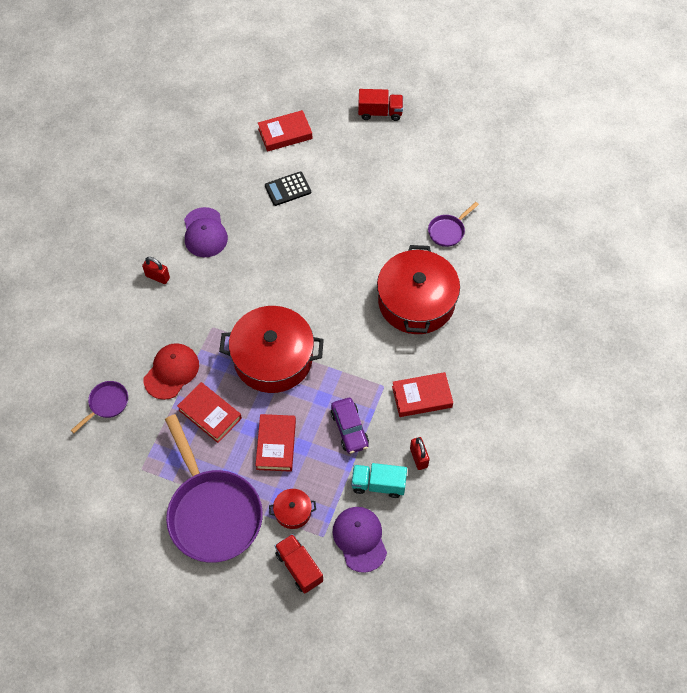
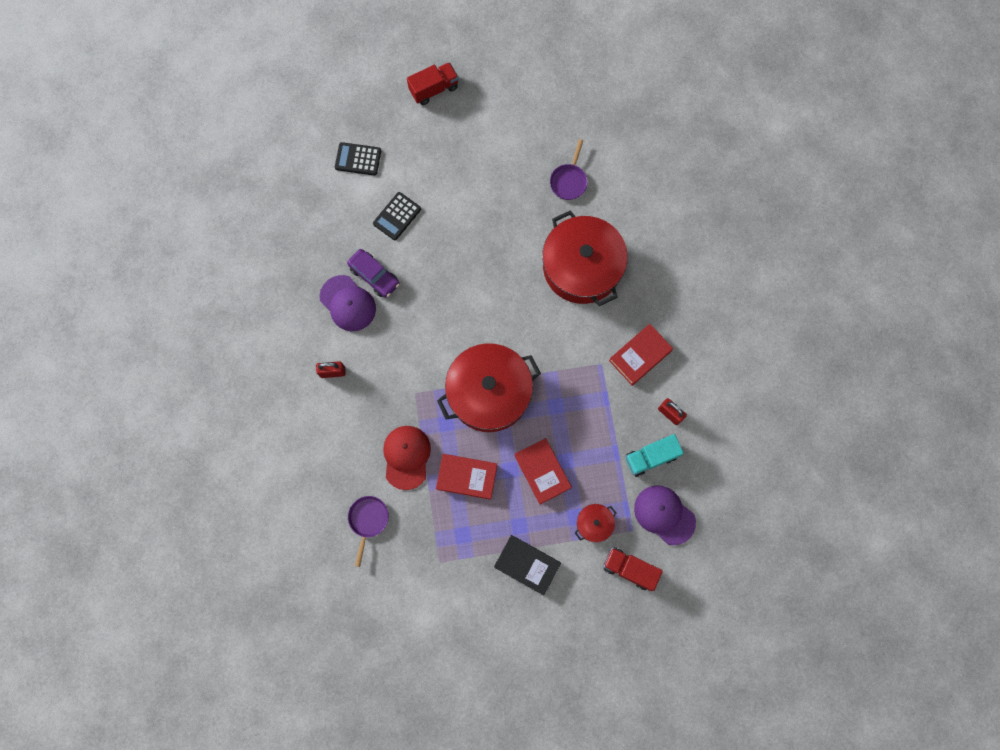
camera: 30 degrees left, 15 degrees up
purple pan [165,414,263,563] -> black book [494,535,561,595]
red book [258,110,313,152] -> black calculator [335,142,381,176]
purple car [331,398,369,454] -> purple car moved to [347,249,400,298]

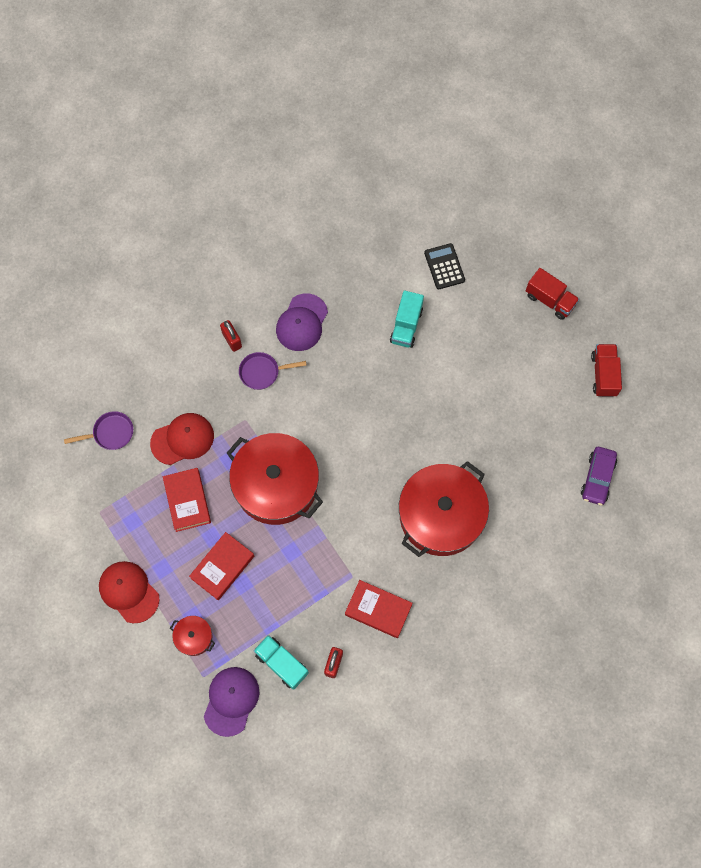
camera: 65 degrees right, 5 degrees down
purple car [347,249,400,298] -> purple car moved to [581,447,617,506]
black calculator [373,192,421,240] -> turquoise truck [390,290,424,348]
black book [494,535,561,595] -> red cap [99,561,159,623]
purple pan [550,139,588,200] -> purple pan moved to [239,352,307,390]
red truck [603,548,663,591] -> red truck moved to [591,344,622,397]

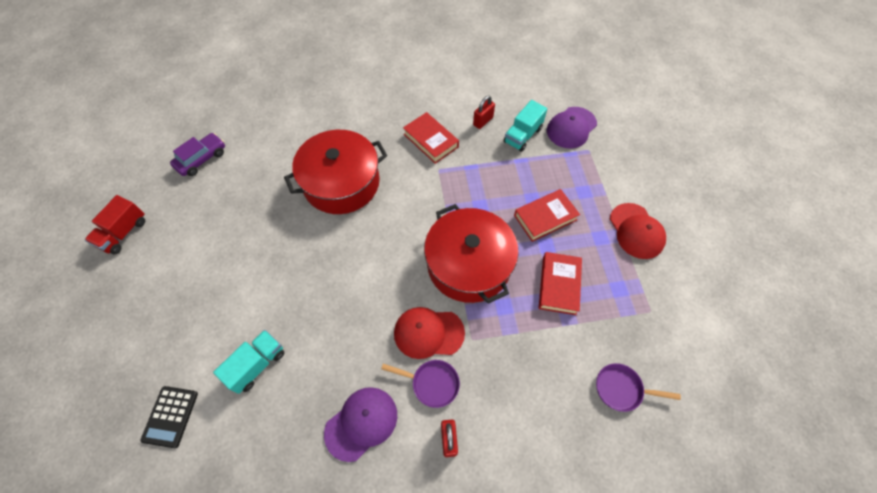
camera: 155 degrees left, 10 degrees down
red cap [150,413,214,465] -> red cap moved to [394,307,465,359]
red pot [170,616,215,656] -> none
turquoise truck [254,635,309,690] -> turquoise truck turned 60 degrees clockwise [504,100,547,152]
red truck [526,268,580,320] -> none

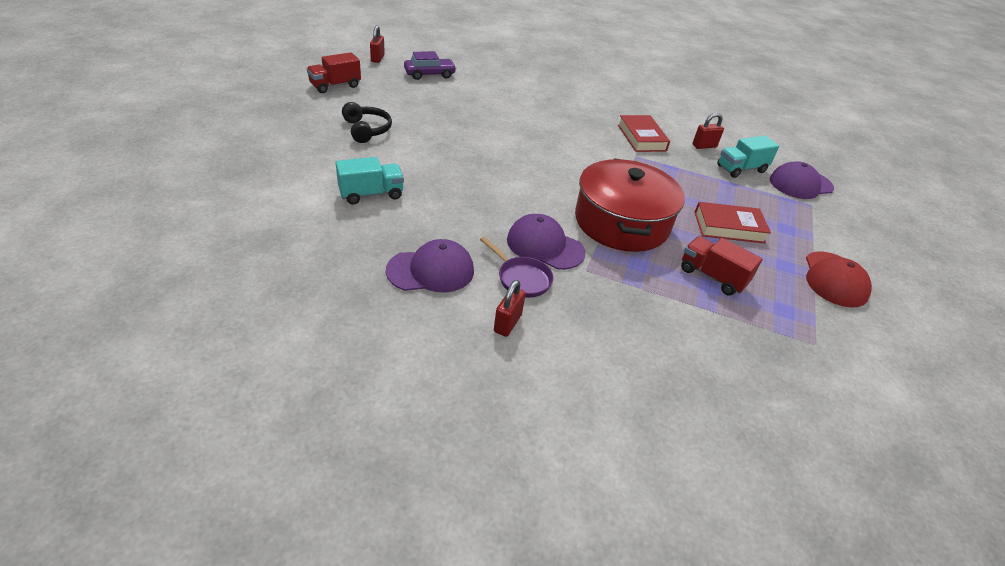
camera: 25 degrees right, 20 degrees down
black calculator [140,386,198,448] -> none
red pot [284,130,387,214] -> none
red cap [394,307,465,359] -> purple cap [507,214,585,270]
red book [539,252,582,315] -> red truck [681,236,763,295]
purple pan [596,363,681,412] -> none
none -> black headphones [342,102,392,143]
none -> red padlock [370,25,385,63]

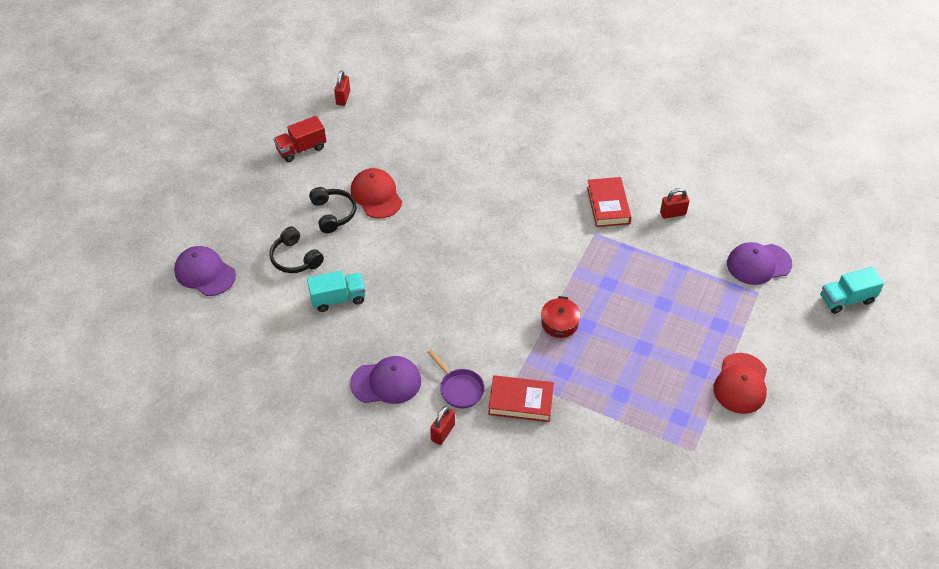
camera: 10 degrees right, 10 degrees up
purple car [404,51,457,80] -> none
purple cap [507,214,585,270] -> purple cap moved to [174,246,236,296]
red pot [575,158,685,252] -> red pot [541,296,581,338], size x0.43
red truck [681,236,763,295] -> none
red book [694,202,771,243] -> red book moved to [488,375,554,422]
turquoise truck [717,136,779,178] -> turquoise truck moved to [821,267,884,314]
none -> black headphones [270,226,324,273]
none -> red cap [351,168,402,218]

